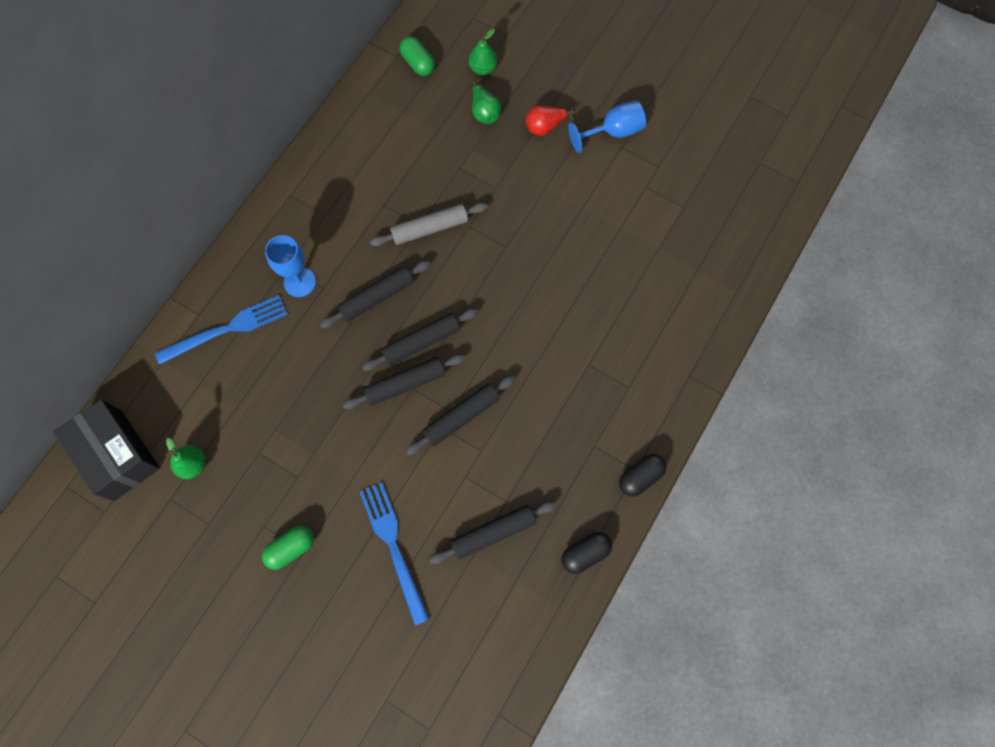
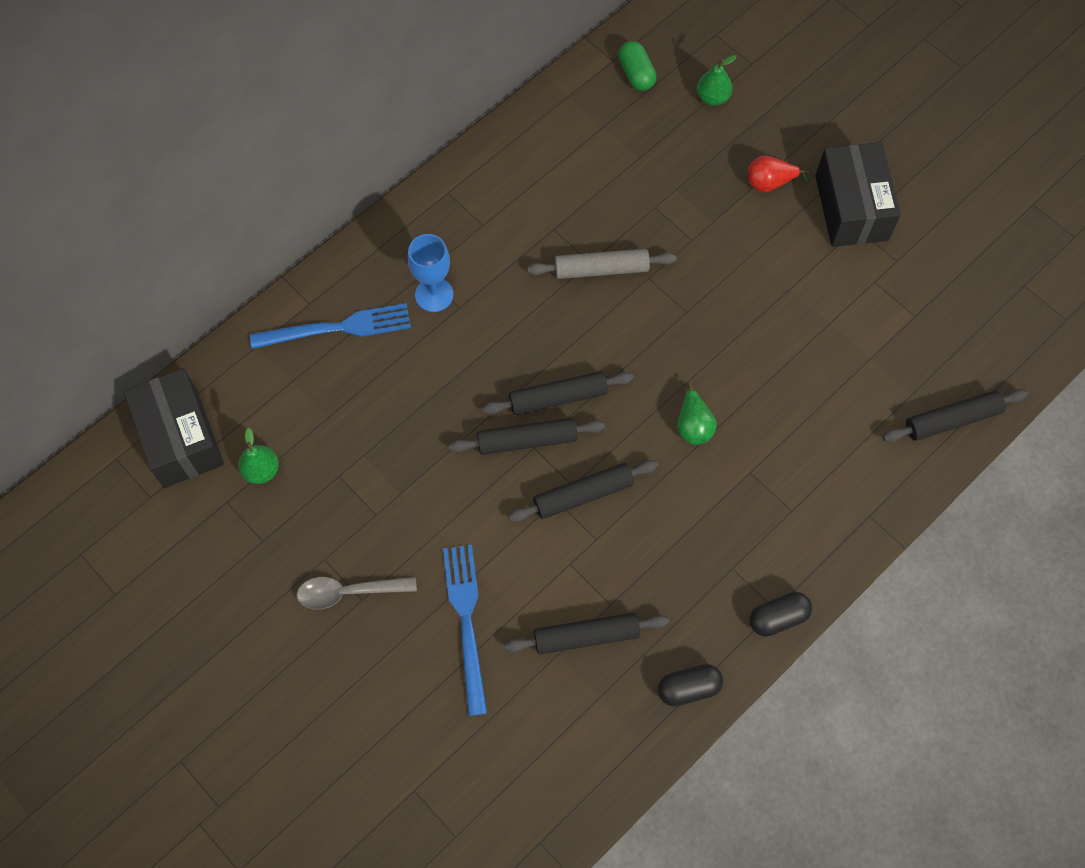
camera: 15 degrees right, 5 degrees down
green capsule [262,526,314,570] -> grey spoon [297,577,417,609]
black rolling pin [320,260,430,329] -> black rolling pin moved to [883,389,1028,442]
green pear [472,81,501,124] -> green pear moved to [677,382,717,445]
blue goblet [569,101,646,153] -> black box [815,142,901,247]

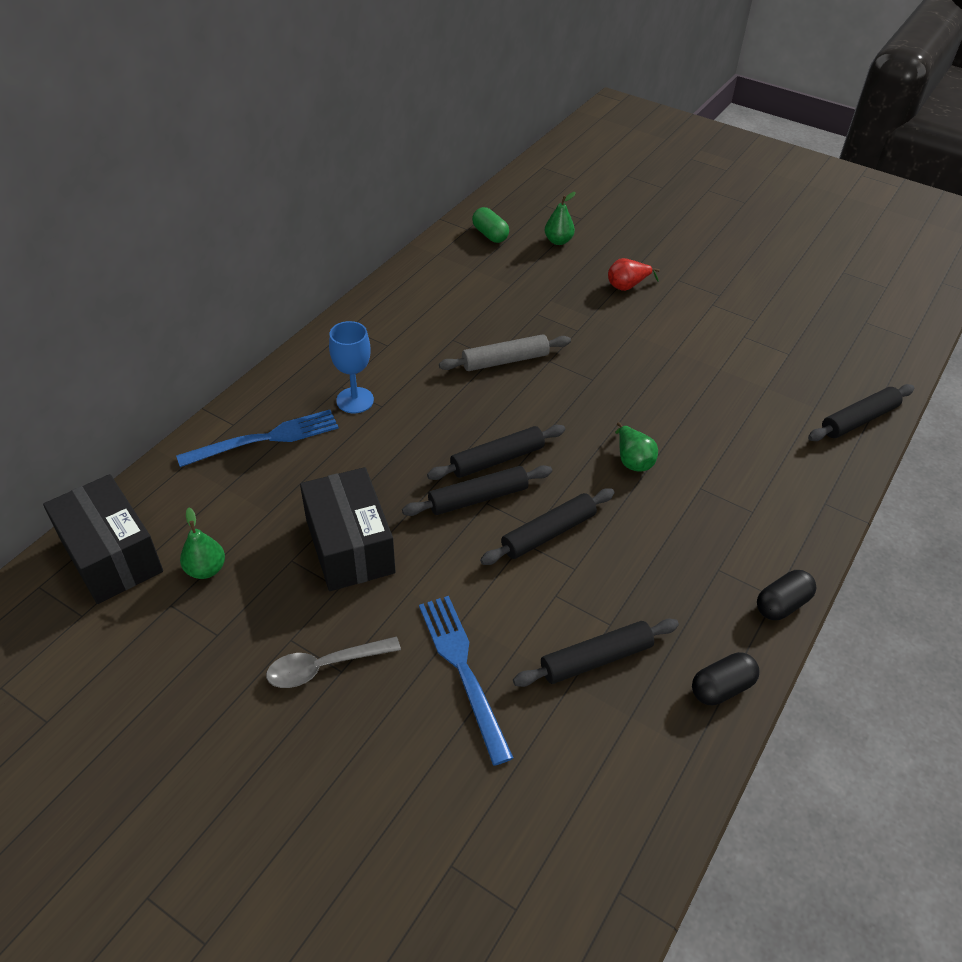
camera: 15 degrees left, 20 degrees down
black box [815,142,901,247] -> black box moved to [300,467,395,591]

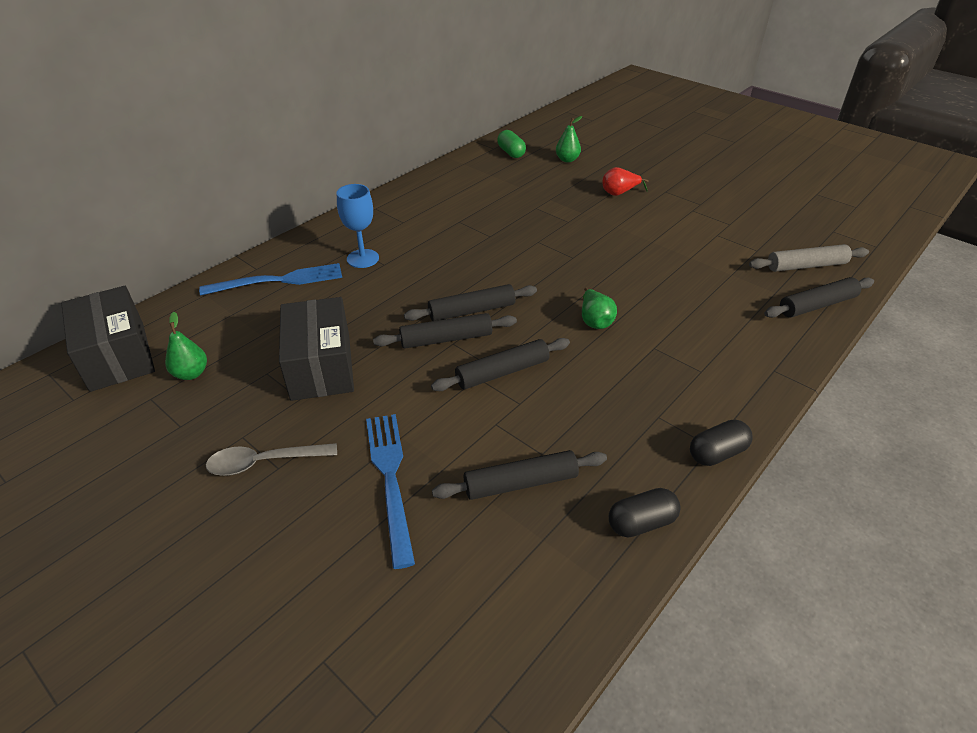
camera: 10 degrees right, 5 degrees down
grey rolling pin [439,334,571,371] -> grey rolling pin moved to [749,244,869,272]

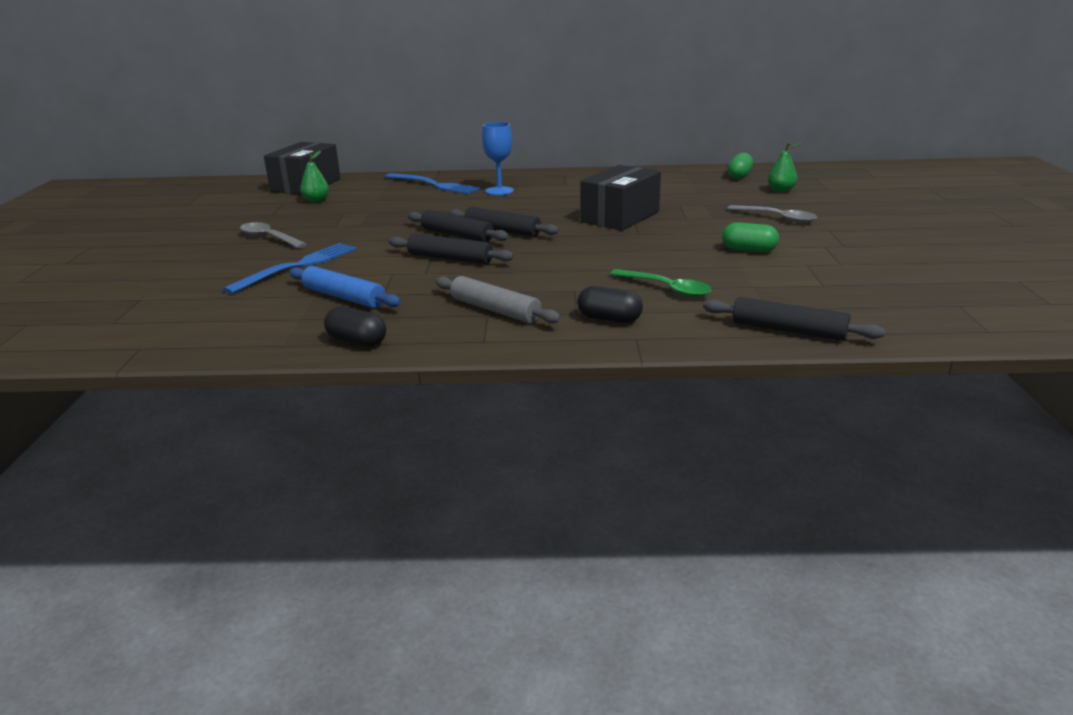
camera: 50 degrees right, 15 degrees down
black box [279,297,354,401] -> black box moved to [580,165,661,230]
black rolling pin [432,450,607,500] -> blue rolling pin [289,266,402,308]
green pear [582,288,617,329] -> none
red pear [603,167,649,196] -> grey spoon [727,205,817,223]
black capsule [690,420,753,466] -> black capsule moved to [577,286,643,323]
grey rolling pin [749,244,869,272] -> grey rolling pin moved to [435,276,561,324]
none -> green spoon [610,269,712,297]
none -> green capsule [722,222,779,252]

